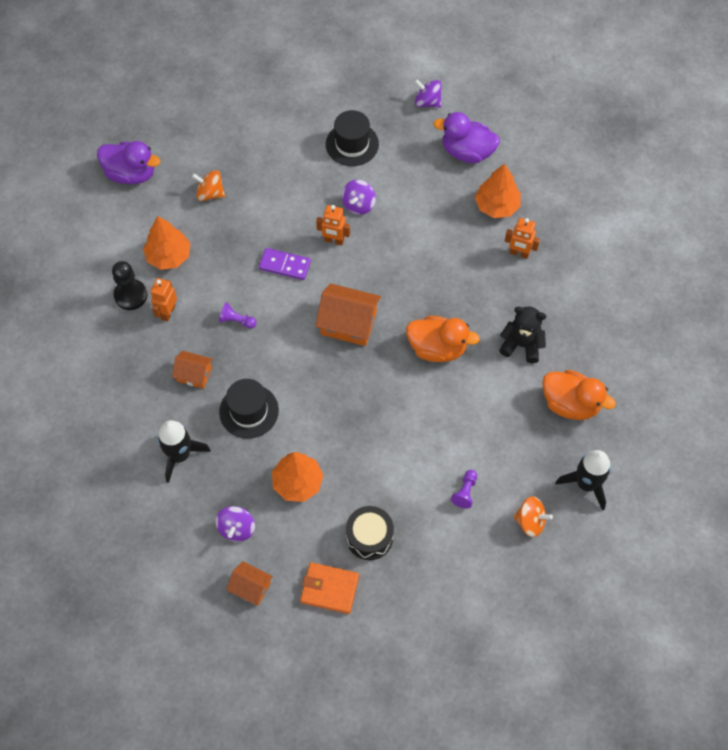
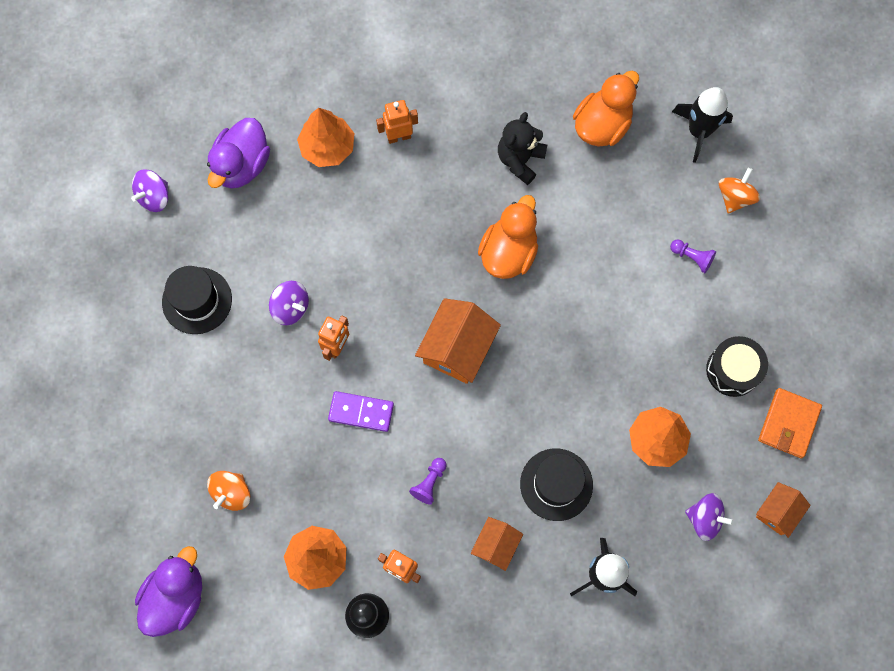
camera: 80 degrees left, 10 degrees up
purple domino [259,248,311,280] -> purple domino turned 75 degrees clockwise [328,391,394,432]
orange robot [505,218,540,259] -> orange robot turned 135 degrees counterclockwise [376,100,418,144]

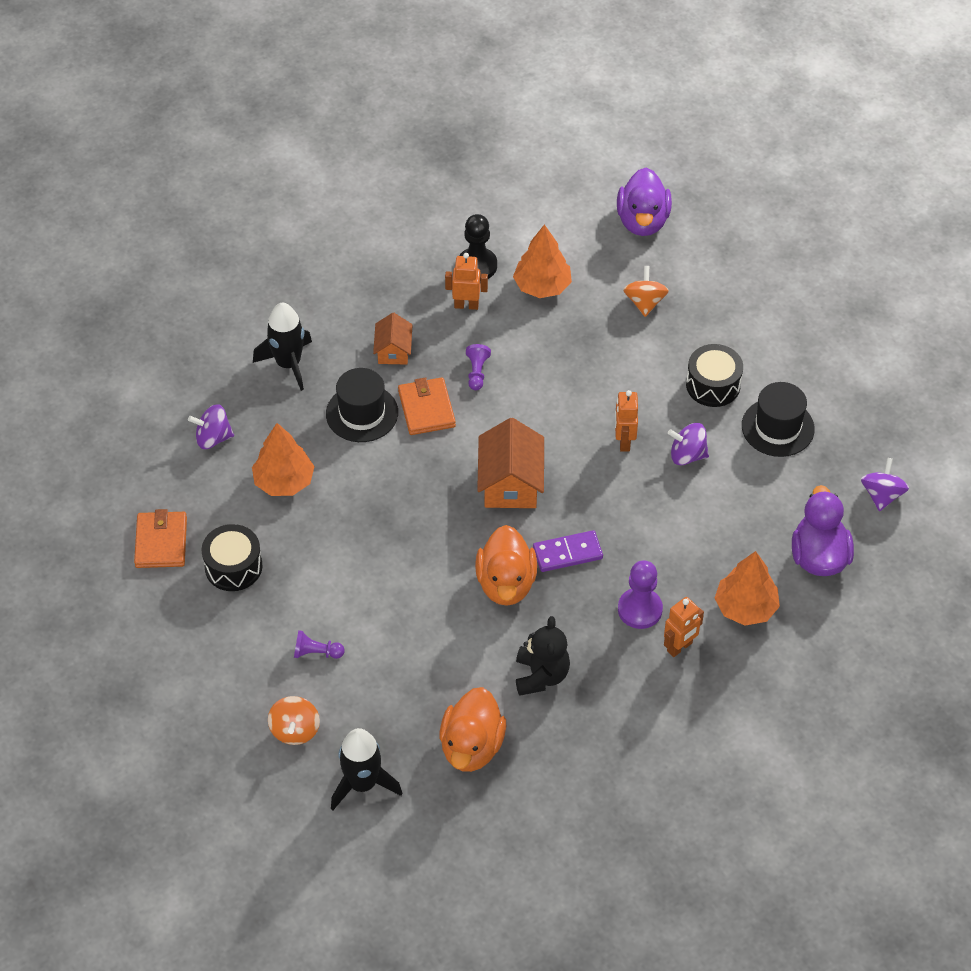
camera: 155 degrees right, 20 degrees down
purple domino [328,391,394,432] -> purple domino moved to [533,530,603,572]
orange house [756,482,810,538] -> none
none -> orange wallet [398,377,456,435]
none -> purple pawn [618,560,663,629]
none -> black drum [686,344,743,407]

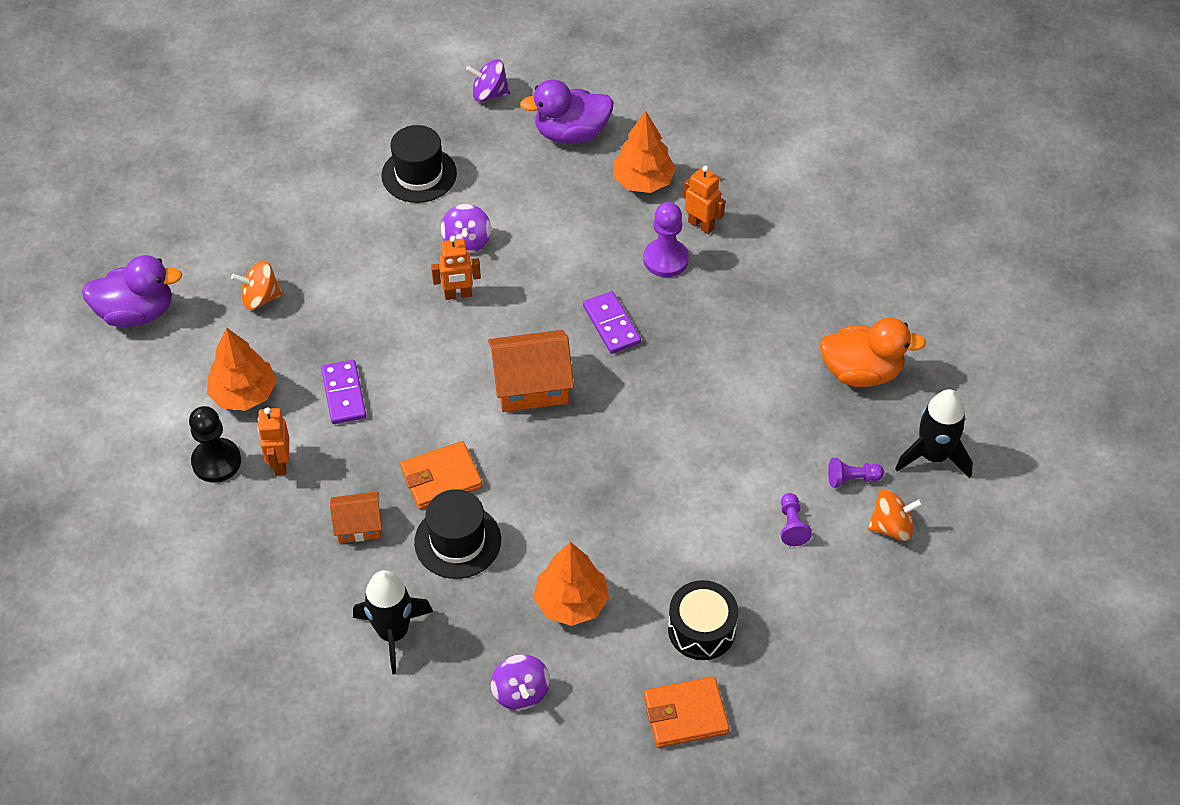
camera: 100 degrees left, 0 degrees up
purple pawn [466,344,491,390] -> purple pawn moved to [828,458,884,488]
orange duck [475,525,537,606] -> none
black teddy bear [516,616,570,696] -> none
black drum [686,344,743,407] -> none
none -> purple domino [321,360,366,424]

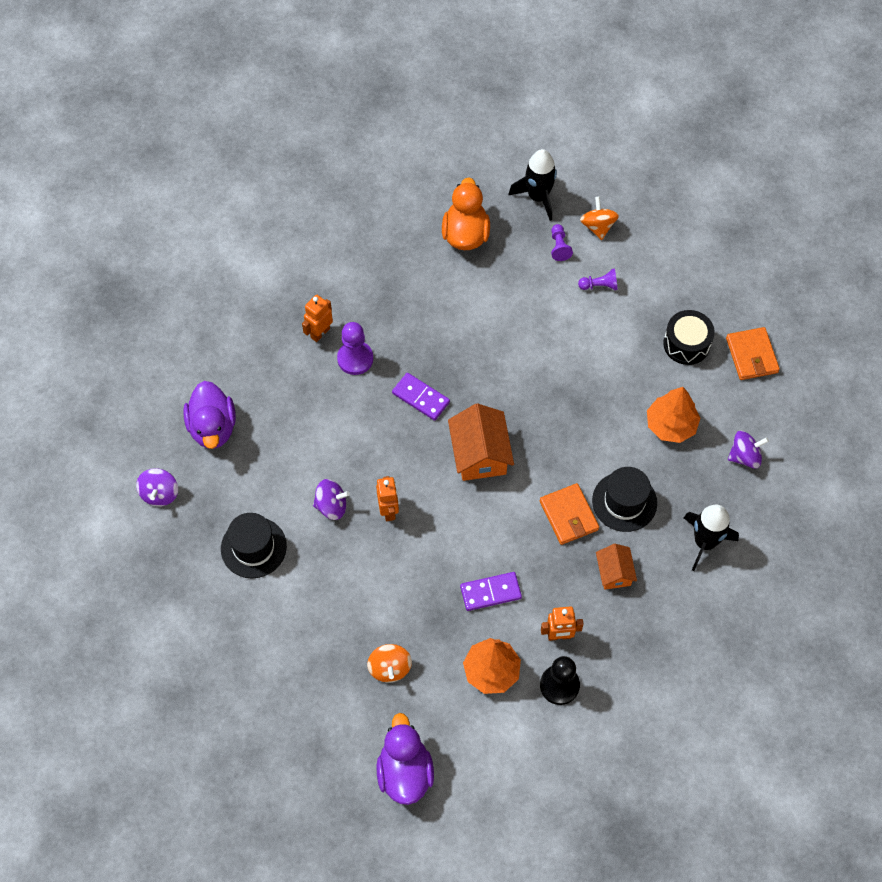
camera: 90 degrees left, 10 degrees up
purple domino [583,291,641,354] -> purple domino turned 60 degrees clockwise [392,373,450,421]
orange tree [613,111,676,193] -> none

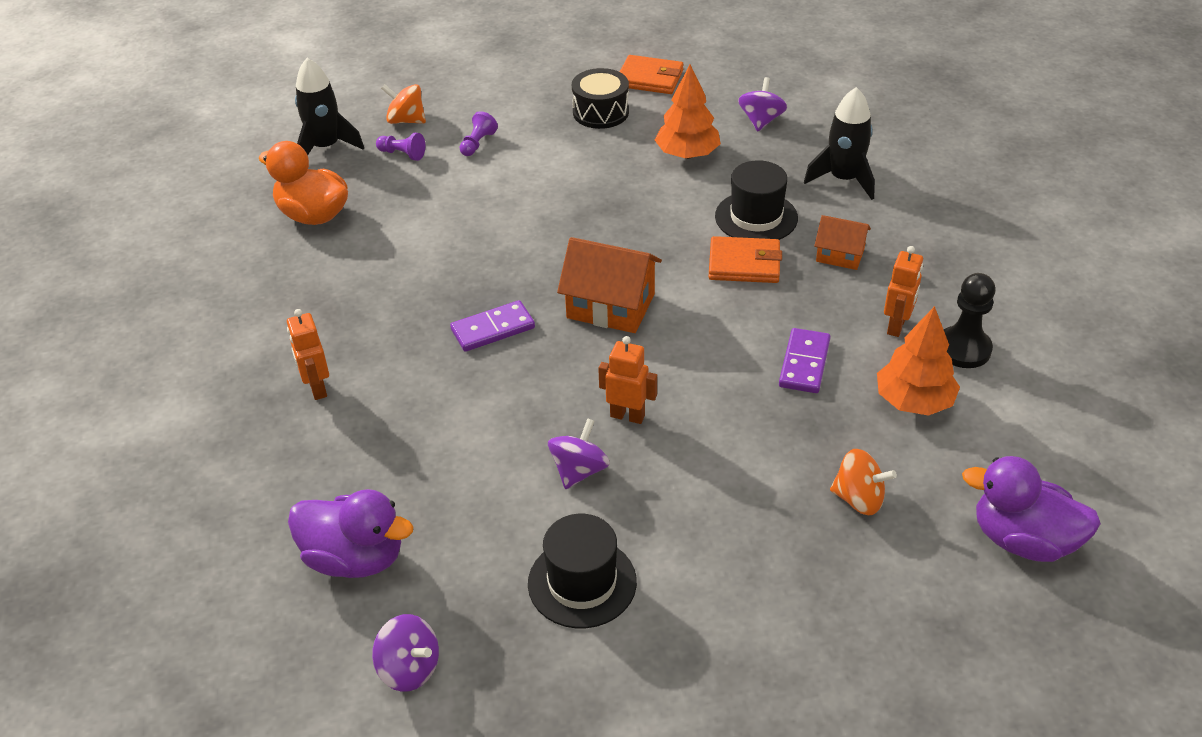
camera: 60 degrees left, 20 degrees down
purple pawn [337,322,373,375] -> none

